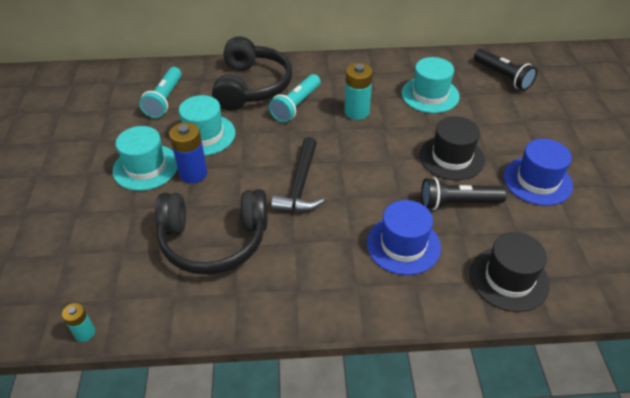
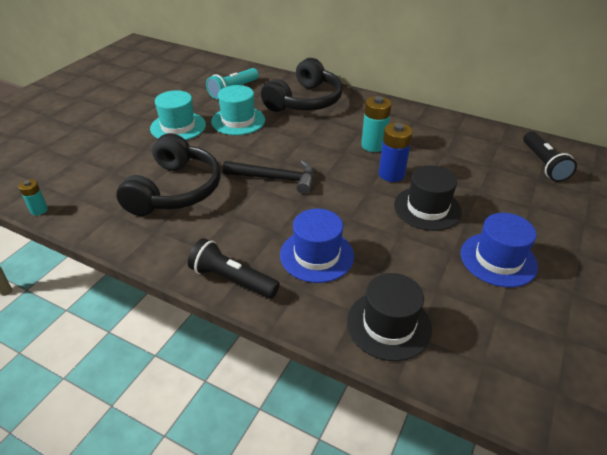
camera: 30 degrees right, 5 degrees down
black headphones [155,189,267,275] -> black headphones turned 105 degrees counterclockwise [116,133,221,216]
blue battery [169,122,208,183] -> blue battery moved to [379,123,413,182]
turquoise flashlight [269,74,320,122] -> none
black hammer [271,137,324,212] -> black hammer turned 120 degrees counterclockwise [223,160,314,194]
turquoise hat [401,57,460,113] -> none
black flashlight [421,177,507,210] -> black flashlight moved to [188,238,280,299]

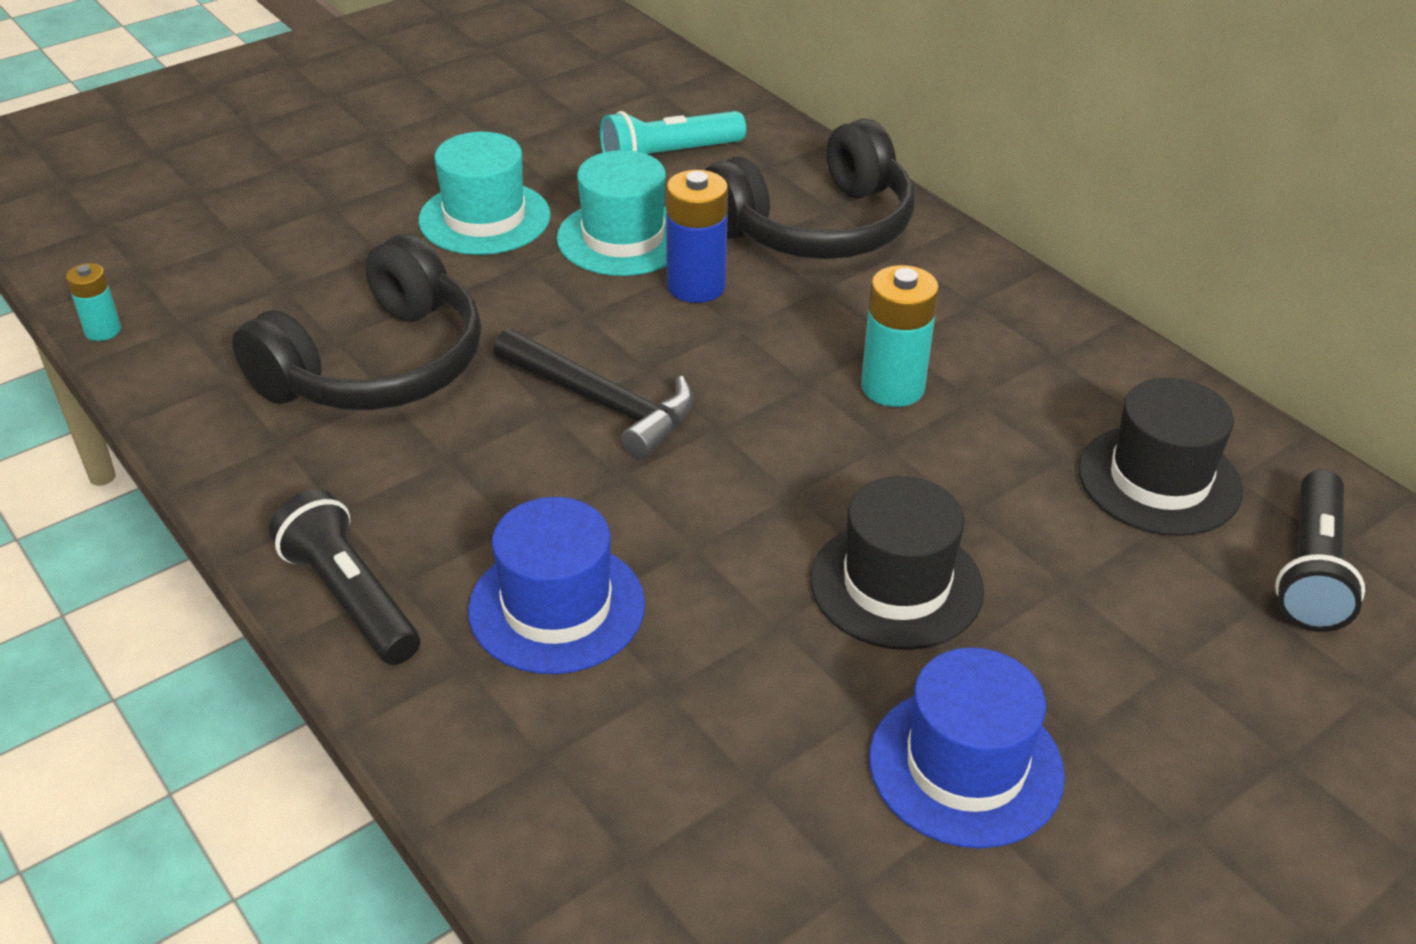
camera: 25 degrees right, 0 degrees up
black hat [347,273,432,361] -> black hat moved to [1078,378,1243,536]
blue battery [379,123,413,182] -> blue battery moved to [666,170,728,303]

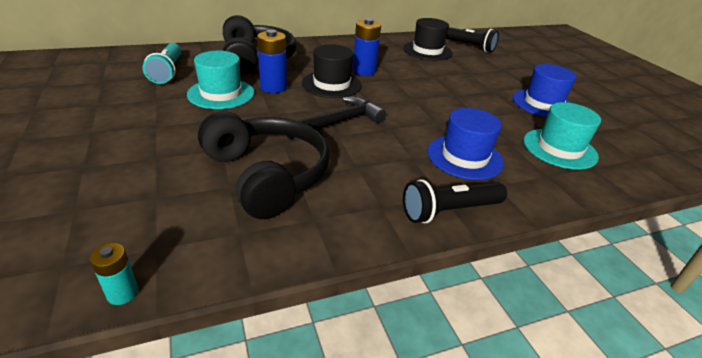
camera: 75 degrees left, 5 degrees down
turquoise hat [419,132,551,255] -> turquoise hat moved to [523,102,601,170]
black hat [810,476,984,650] -> black hat moved to [302,44,362,98]
turquoise battery [861,265,939,407] -> blue battery [352,18,381,76]

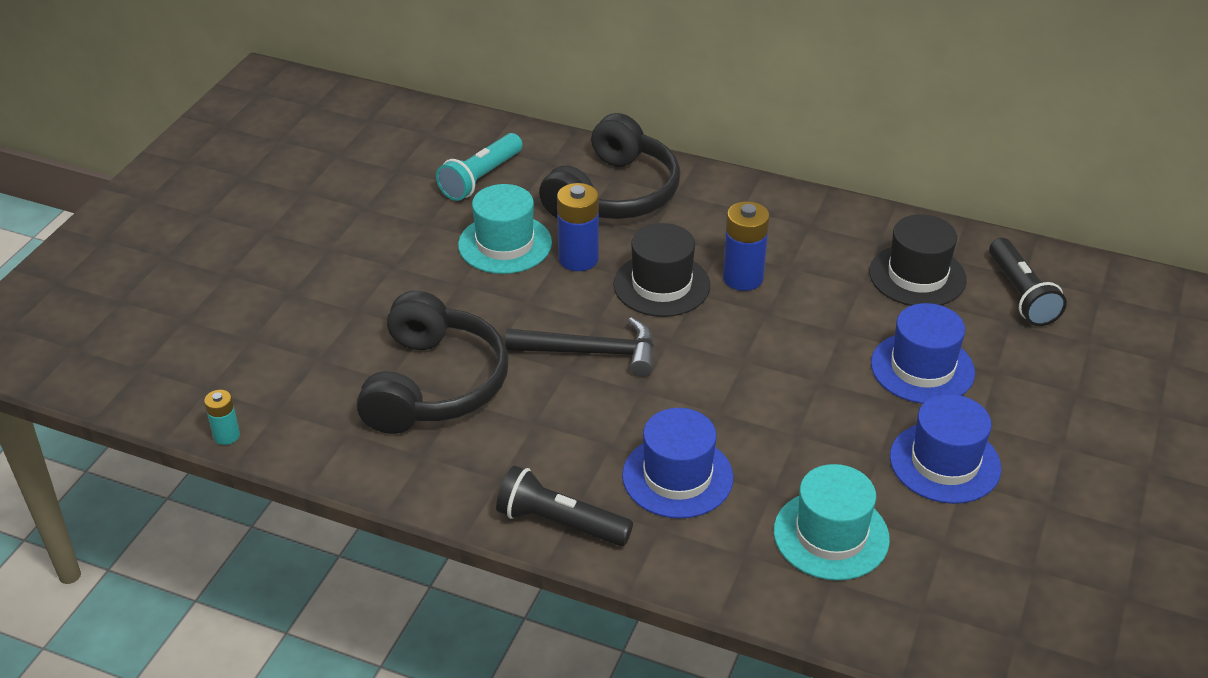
camera: 45 degrees right, 5 degrees up
none -> blue hat [871,303,975,404]

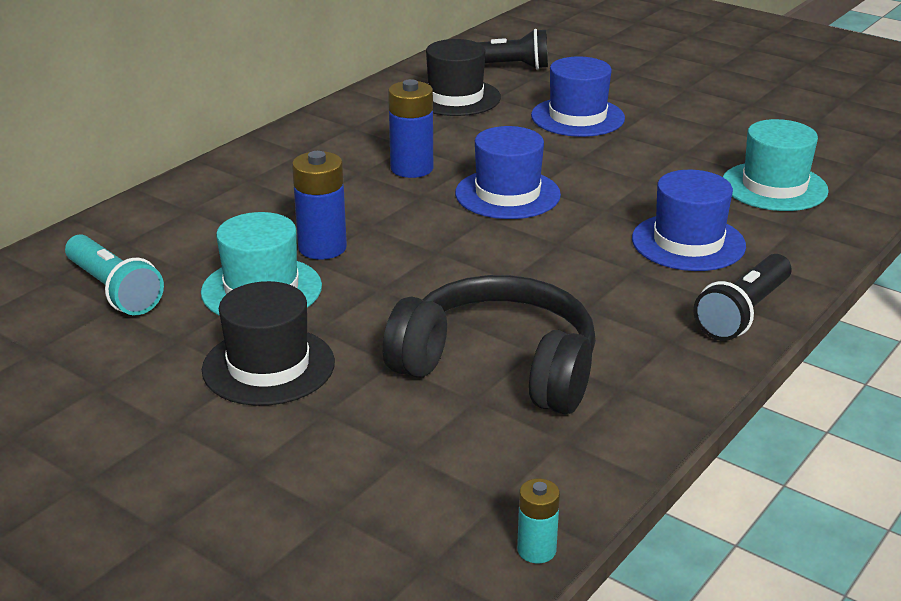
camera: 75 degrees left, 10 degrees down
black hammer [505,317,654,377] -> none
black headphones [539,113,680,219] -> none
black hat [613,223,710,317] -> black hat moved to [202,281,335,406]
blue hat [890,394,1002,504] -> blue hat moved to [455,126,561,219]

